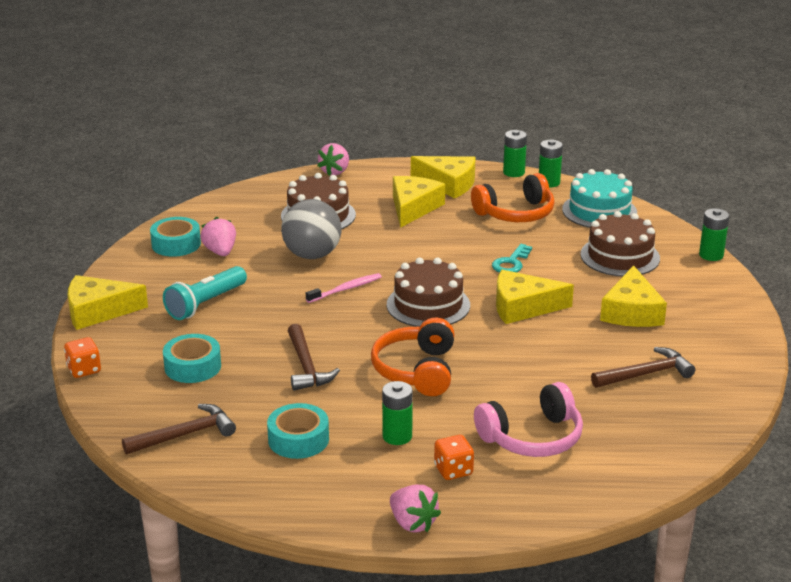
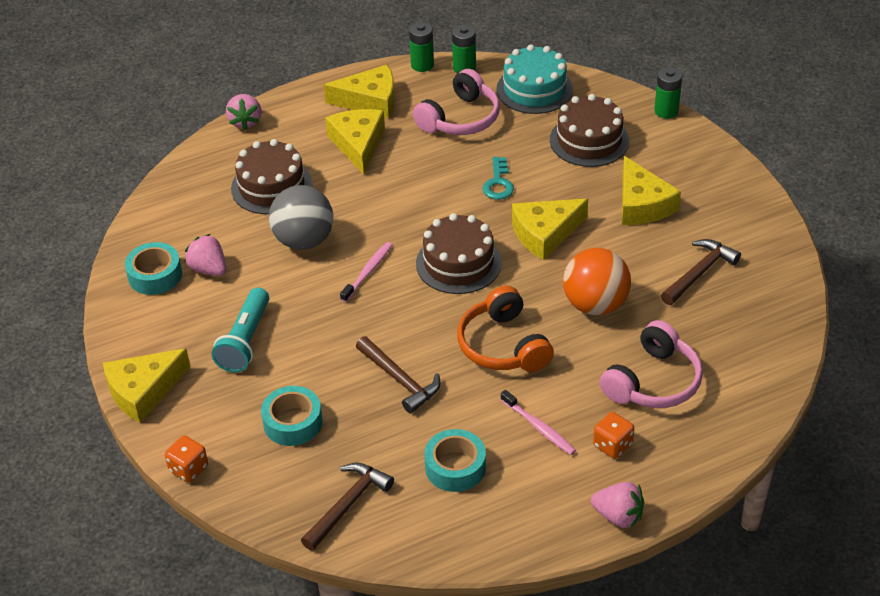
camera: 25 degrees left, 15 degrees up
green battery [382,381,413,445] -> pink toothbrush [500,390,576,455]
orange headphones [471,173,555,222] -> pink headphones [413,69,500,135]
none -> orange ball [563,248,631,315]

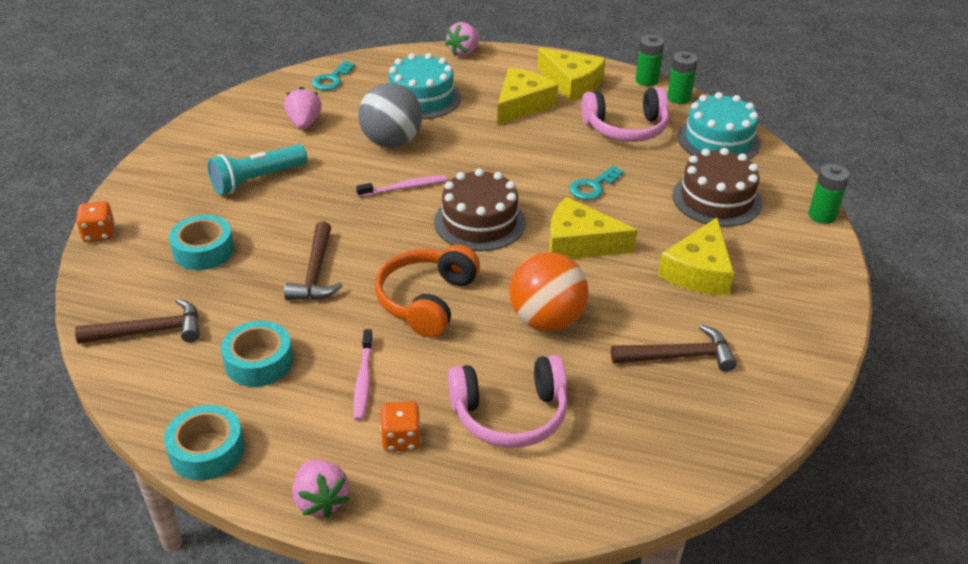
camera: 40 degrees right, 5 degrees down
yellow cheese [103,348,190,423] -> none
turquoise tape [125,242,182,295] -> turquoise tape moved to [164,405,245,481]
brown cake [231,139,312,214] -> turquoise cake [389,53,461,119]
none -> turquoise key [312,61,355,90]

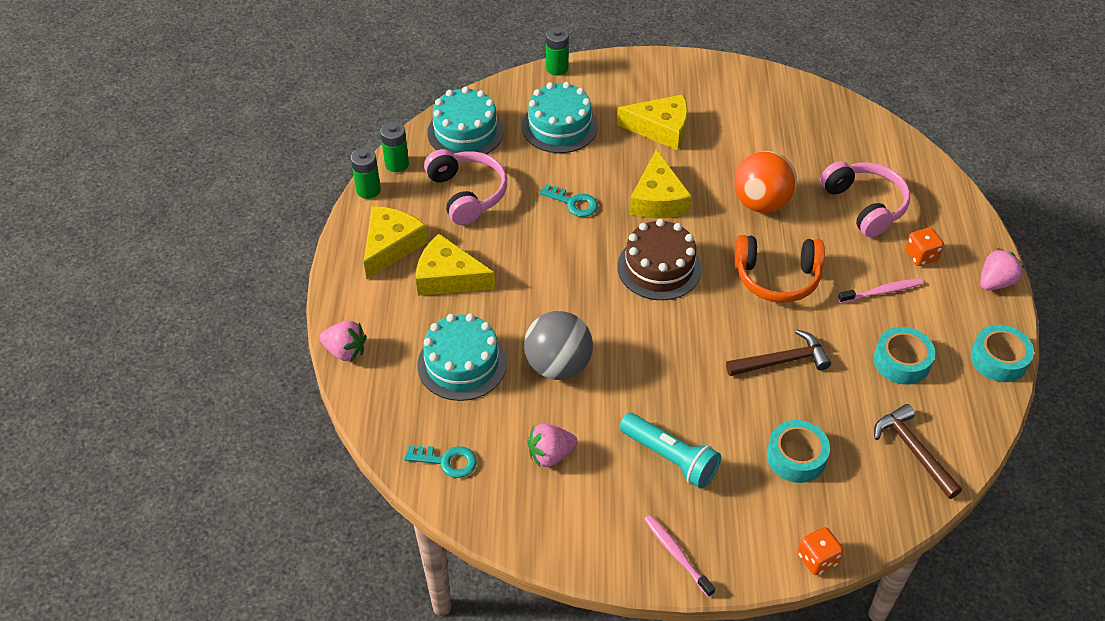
camera: 105 degrees left, 10 degrees up
pink toothbrush [356,175,447,197] -> pink toothbrush moved to [644,515,715,597]
brown hammer [611,324,737,372] -> none
brown cake [672,148,762,227] -> turquoise cake [522,82,598,153]

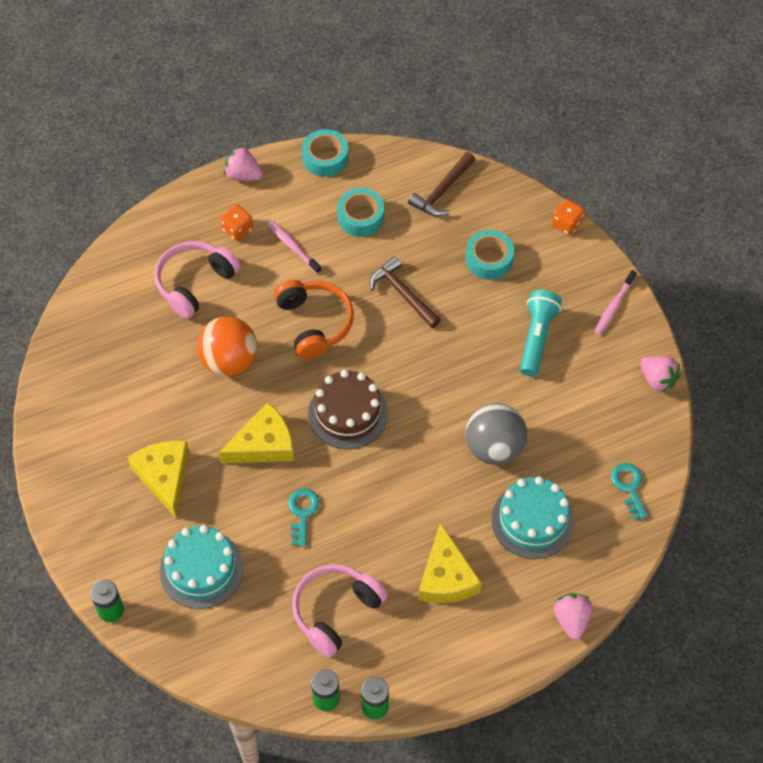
camera: 115 degrees left, 10 degrees up
yellow cheese [364,206,428,279] -> none
turquoise cake [427,87,504,154] -> none
pink strawberry [528,423,578,468] -> pink strawberry moved to [640,356,680,393]

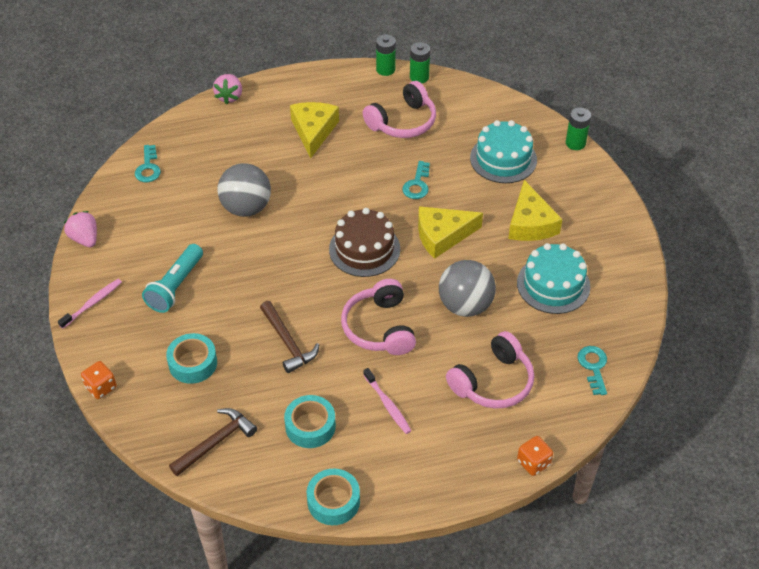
camera: 170 degrees left, 10 degrees down
orange ball [197,317,257,376] -> grey ball [439,260,496,317]
orange dice [221,205,253,241] -> orange dice moved to [517,436,553,476]
pink strawberry [224,146,263,181] -> none
orange headphones [274,280,354,360] -> pink headphones [341,279,416,355]
turquoise cake [492,476,574,559] -> turquoise cake moved to [517,243,590,314]
none -> turquoise key [578,346,607,395]

